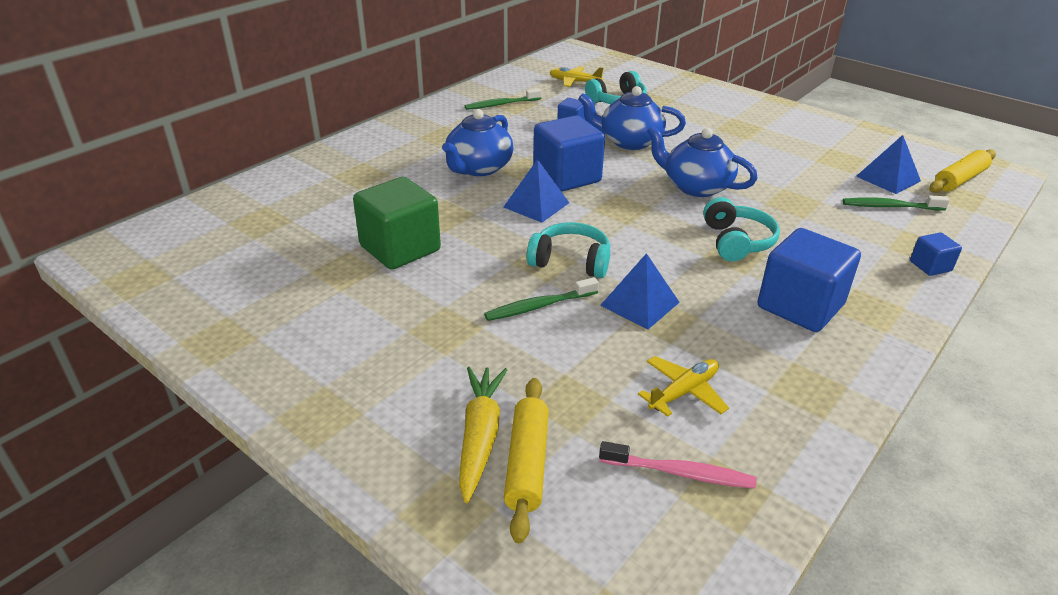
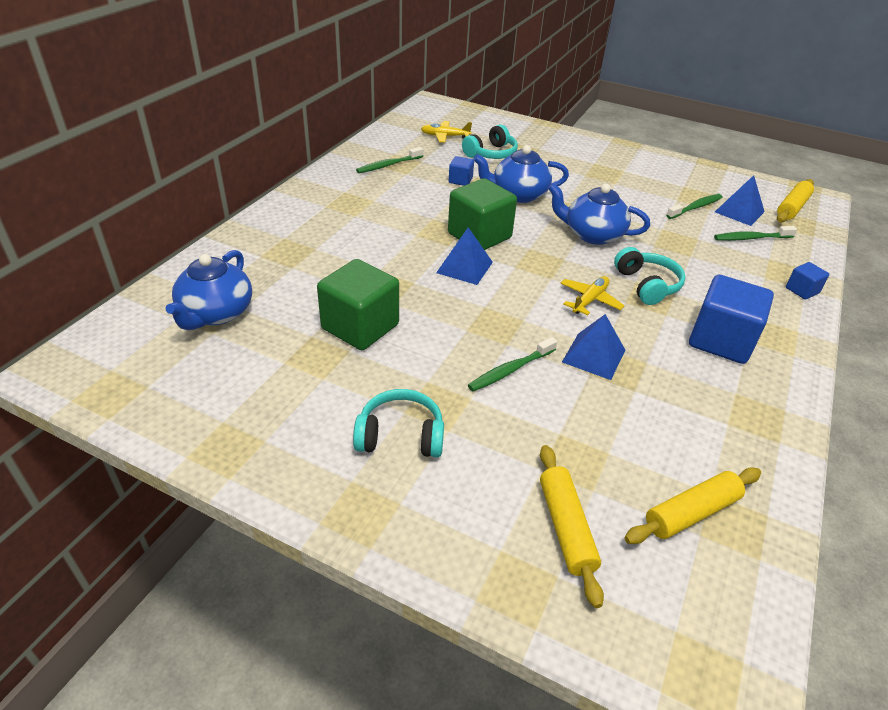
camera: 15 degrees left, 5 degrees up
blue teapot [442,109,514,176] -> blue teapot moved to [166,250,252,330]
yellow carrot [459,367,507,503] -> none
turquoise headphones [527,222,610,278] -> turquoise headphones moved to [353,389,444,458]
blue cube [533,115,605,192] -> green cube [448,178,517,250]
pink toothbrush [599,441,757,489] -> yellow rolling pin [624,467,761,544]
yellow plane [638,356,729,417] -> yellow plane moved to [560,276,625,315]
none -> green toothbrush [666,194,723,219]

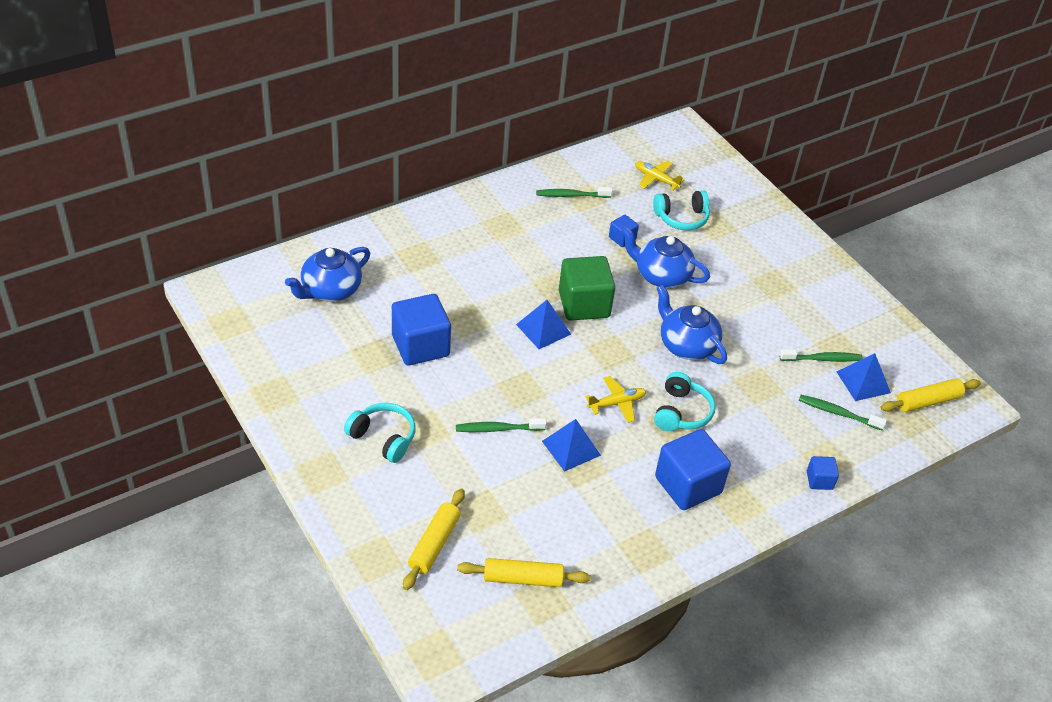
camera: 30 degrees right, 5 degrees up
green cube [317,259,399,350] -> blue cube [392,294,451,366]

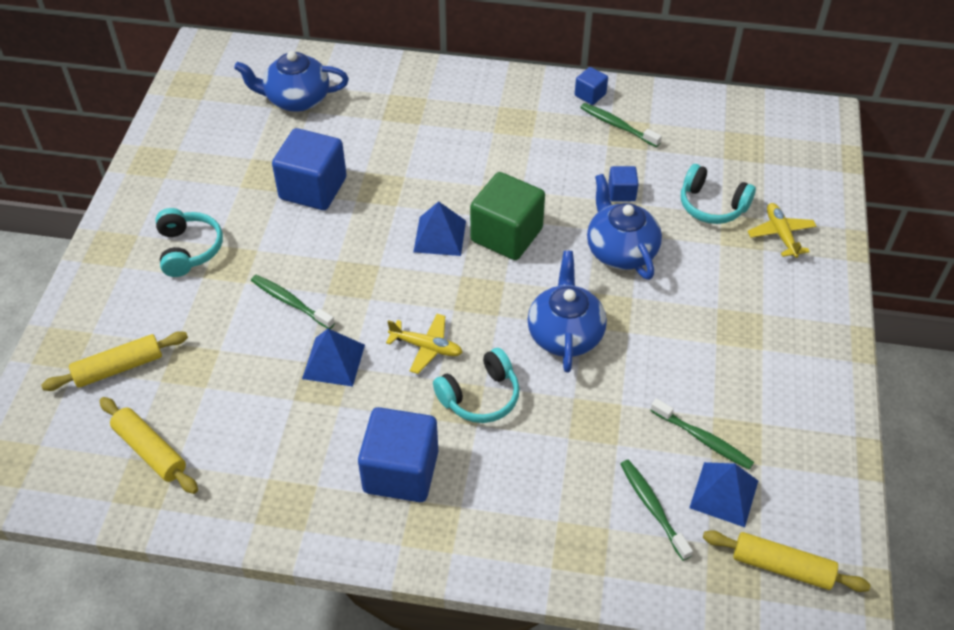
camera: 45 degrees right, 5 degrees up
yellow plane [635,161,684,190] -> yellow plane moved to [748,203,817,258]
blue cube [807,456,839,490] -> blue cube moved to [575,67,608,105]

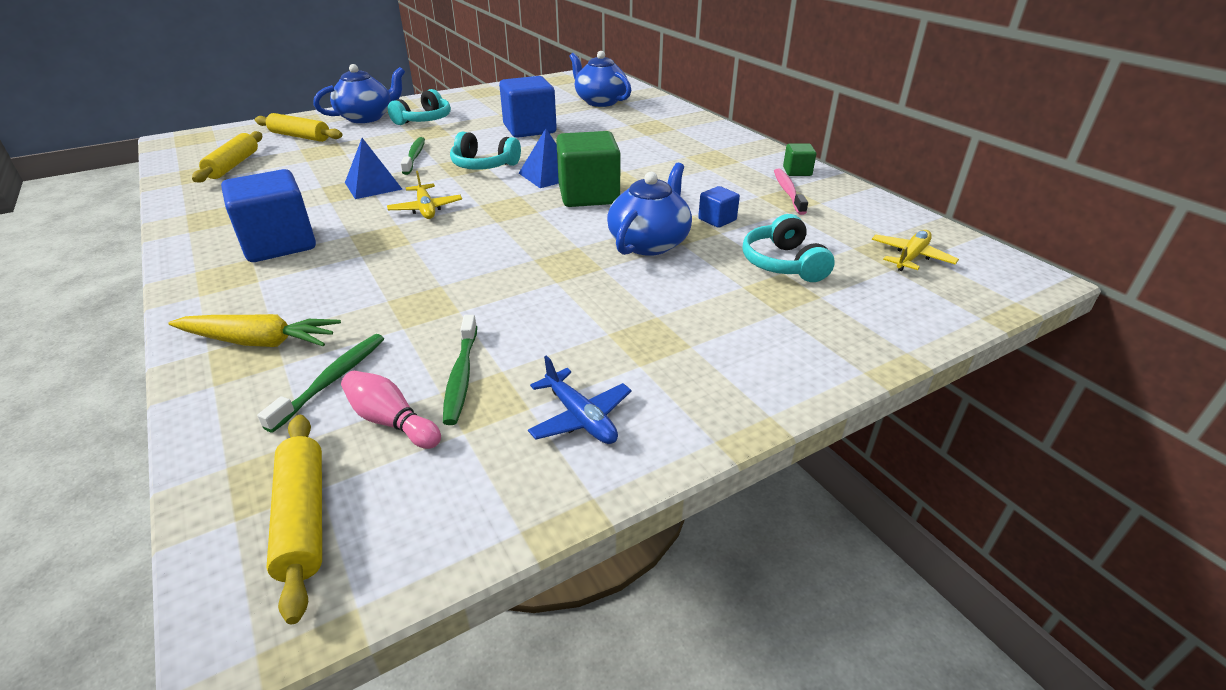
camera: 50 degrees right, 15 degrees down
turquoise headphones [433,348,520,423] -> turquoise headphones moved to [450,132,521,170]
blue teapot [527,251,607,373] -> blue teapot moved to [313,64,405,123]
blue cube [575,67,608,105] -> green cube [783,144,817,176]
green toothbrush [580,103,662,147] -> pink toothbrush [774,169,808,215]
blue pyramid [689,462,758,527] -> pink bowling pin [341,371,441,449]
yellow plane [748,203,817,258] -> yellow plane moved to [872,230,959,271]
none -> yellow carrot [168,314,341,347]
none -> blue plane [528,355,632,444]

